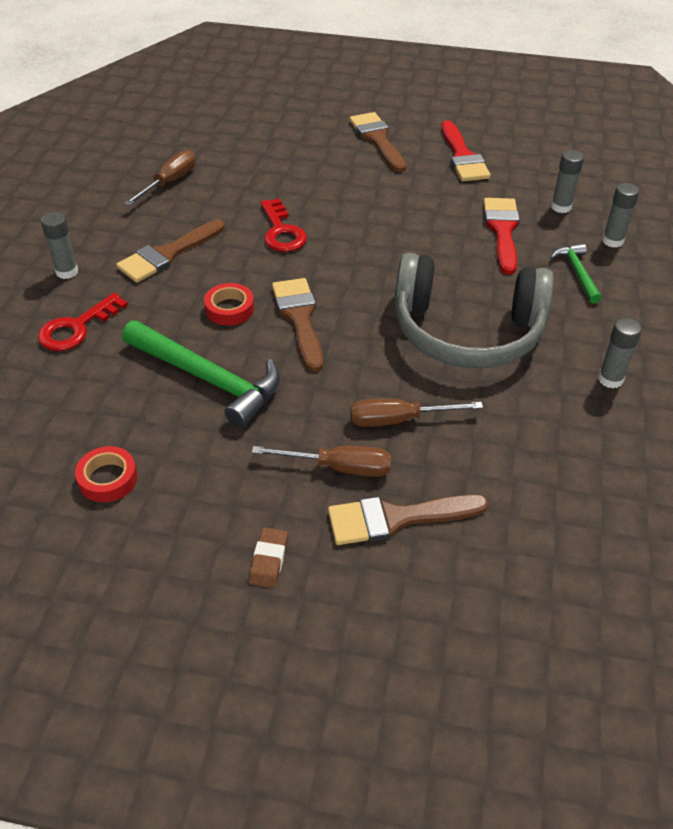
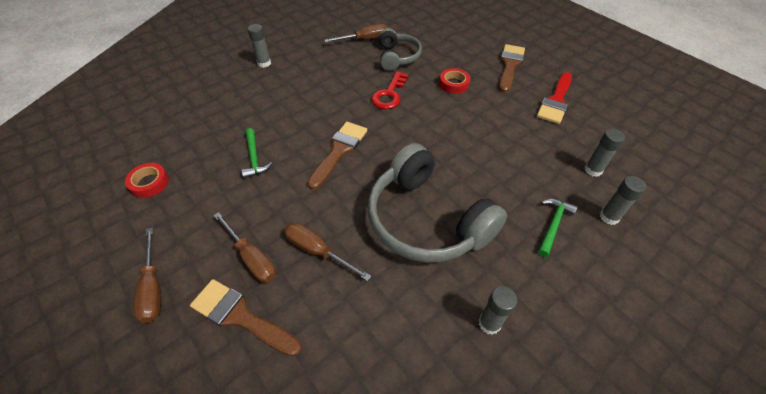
camera: 40 degrees right, 5 degrees up
red key [38,293,128,351] -> none
brown brush [116,219,225,283] -> none
green hammer [122,320,280,428] -> green hammer [241,128,272,178], size x0.53
red tape [204,283,254,326] -> red tape moved to [439,68,470,94]
brown eraser [249,527,288,588] -> brown screwdriver [134,227,161,323]
red brush [483,198,520,275] -> none
none -> grey headphones [379,28,422,71]

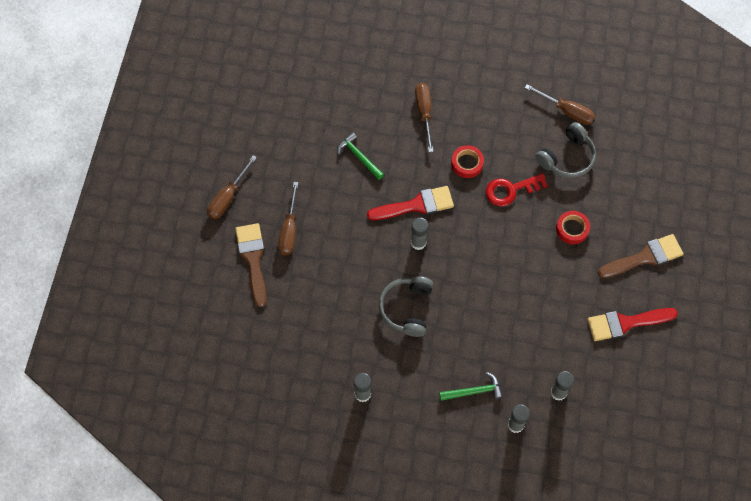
camera: 50 degrees right, 15 degrees up
red tape [125,163,169,198] -> red tape moved to [451,145,484,178]
green hammer [241,128,272,178] -> green hammer turned 105 degrees clockwise [337,132,384,180]
grey glue stick [248,24,271,68] -> grey glue stick moved to [411,218,428,250]
brown screwdriver [284,223,371,281] -> brown screwdriver moved to [415,83,433,152]
brown brush [307,122,367,190] -> red brush [367,186,454,220]
grey headphones [368,143,507,263] -> grey headphones [379,276,433,337], size x0.56

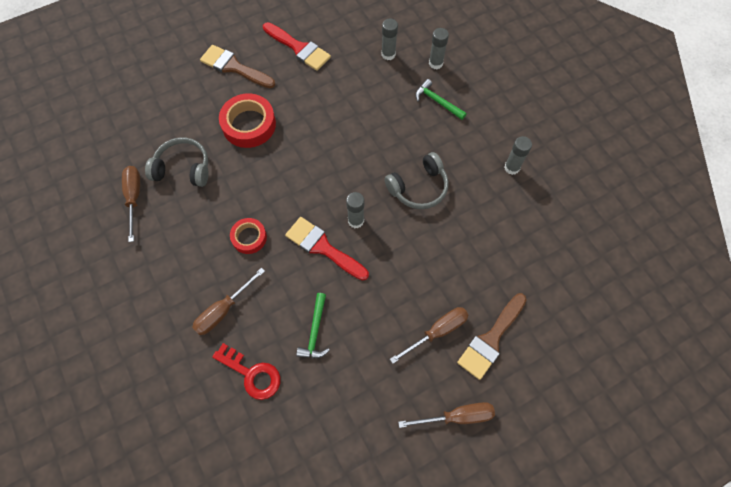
camera: 130 degrees left, 0 degrees up
red key [486,173,548,206] -> red key moved to [212,343,280,400]
red tape [556,211,590,244] -> red tape [219,93,276,148], size x1.68

